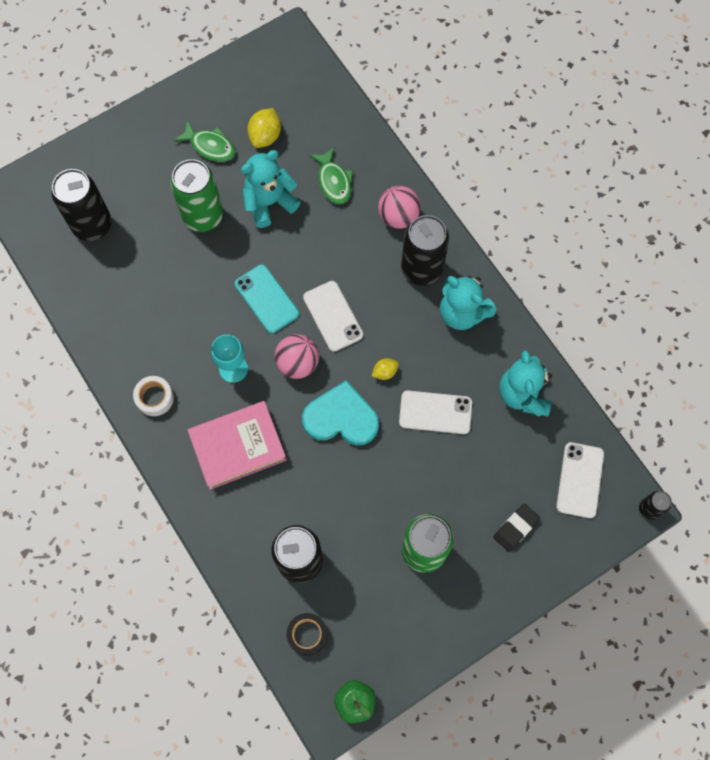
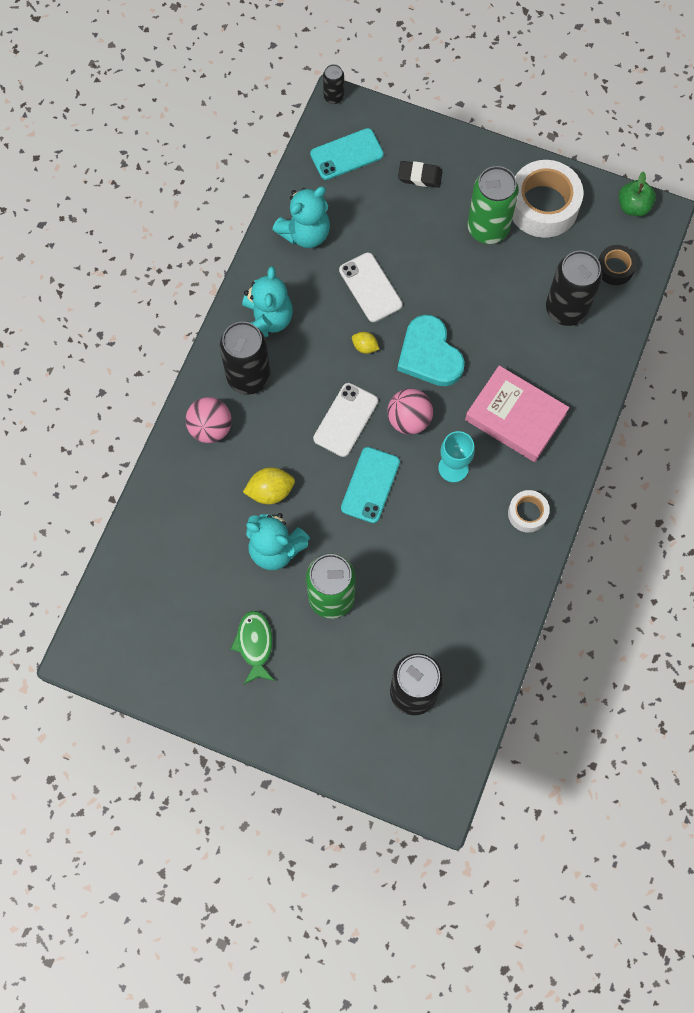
camera: 125 degrees left, 0 degrees up
yellow lemon [247,108,281,148] -> yellow lemon moved to [243,467,295,504]
green fish [309,147,353,204] -> none
white phone [556,442,604,518] -> turquoise phone [310,128,384,180]
none -> white tape [512,160,584,238]

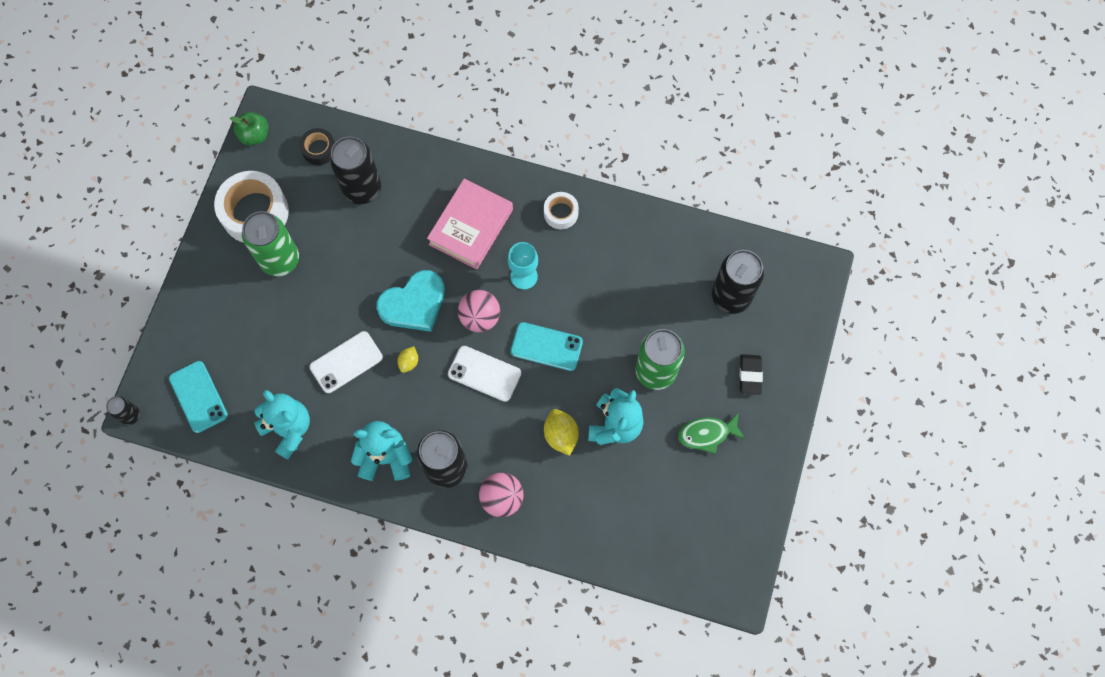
camera: 95 degrees left, 0 degrees up
black eraser [398,161,442,188] -> black eraser moved to [740,354,763,395]

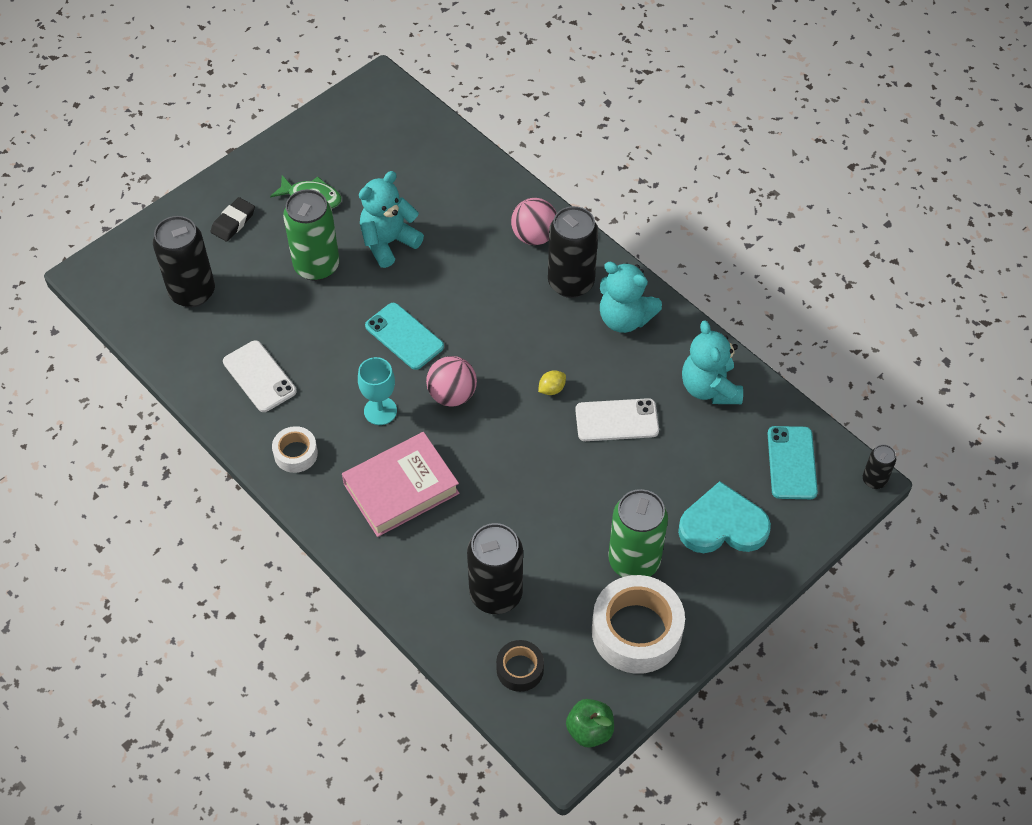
camera: 150 degrees left, 15 degrees down
turquoise heart [376,270,445,332] -> turquoise heart moved to [678,481,771,553]
white phone [448,346,521,402] -> white phone moved to [223,340,297,412]
yellow lemon [544,409,579,456] -> none

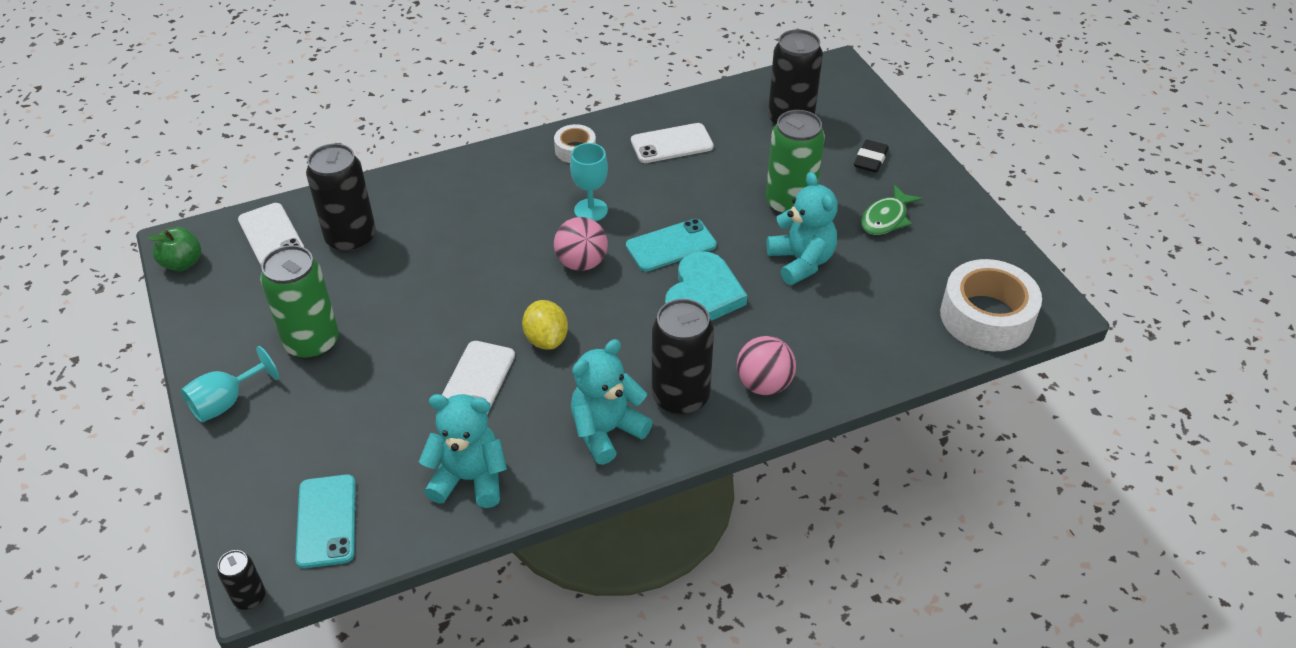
camera: 110 degrees right, 10 degrees down
black eraser [211,197,255,242] -> black eraser turned 60 degrees clockwise [854,140,889,173]
pink book [342,432,459,537] -> none
black tape [496,640,544,692] -> white phone [238,203,304,265]
yellow lemon [538,370,566,395] -> yellow lemon [522,300,568,350], size x1.67
white tape [592,575,685,674] -> white tape moved to [940,259,1042,352]
turquoise heart [678,481,771,553] -> turquoise heart moved to [665,251,747,321]
turquoise phone [768,426,818,499] -> turquoise phone turned 60 degrees clockwise [295,474,356,568]
none -> turquoise goblet [181,346,279,423]

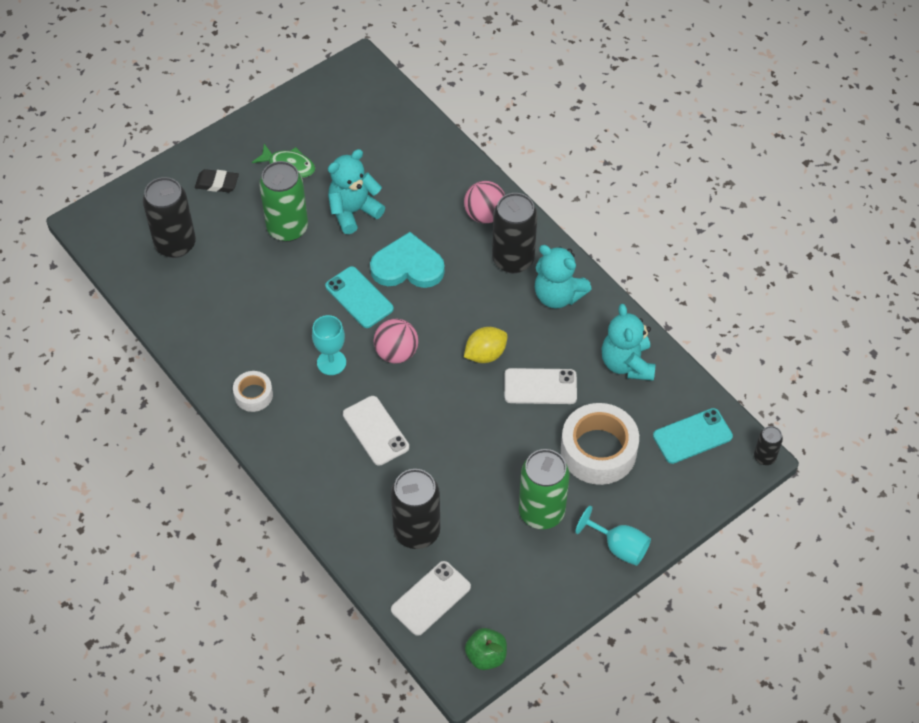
camera: 105 degrees left, 10 degrees up
white phone [631,123,714,163] -> white phone moved to [343,396,409,466]
white tape [940,259,1042,352] -> white tape moved to [561,403,639,485]

